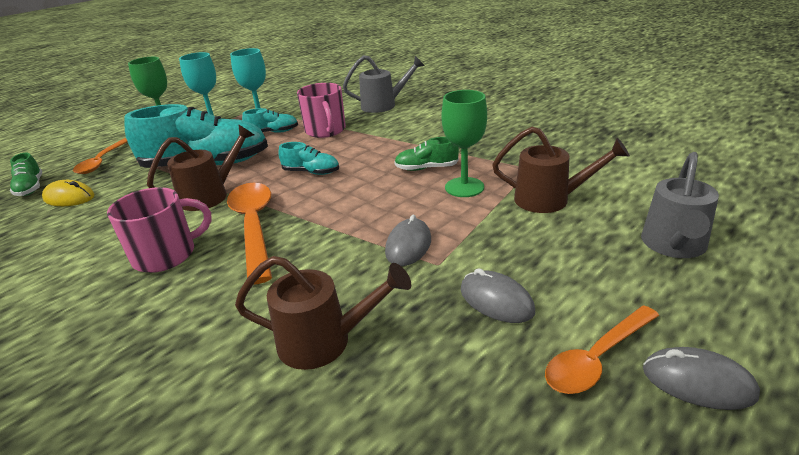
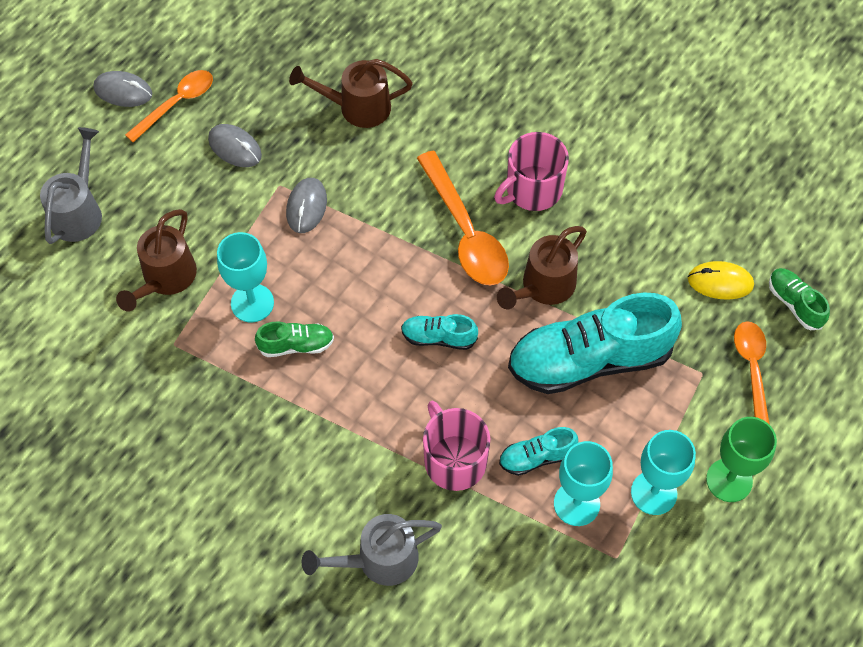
camera: 170 degrees right, 30 degrees up
green goblet [441,90,487,197] -> turquoise goblet [217,232,274,322]
brown watering can [492,127,630,213] -> brown watering can turned 75 degrees counterclockwise [116,209,197,312]

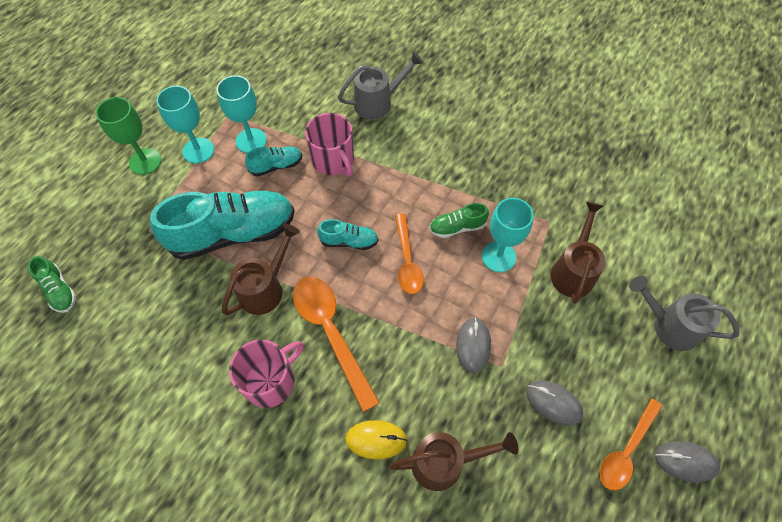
camera: 175 degrees right, 0 degrees up
grey watering can [40,127,102,244] -> grey watering can turned 105 degrees clockwise [629,276,740,351]
yellow mouse [688,261,754,300] -> yellow mouse moved to [345,420,407,459]
orange spoon [734,321,770,425] -> orange spoon moved to [395,214,424,294]

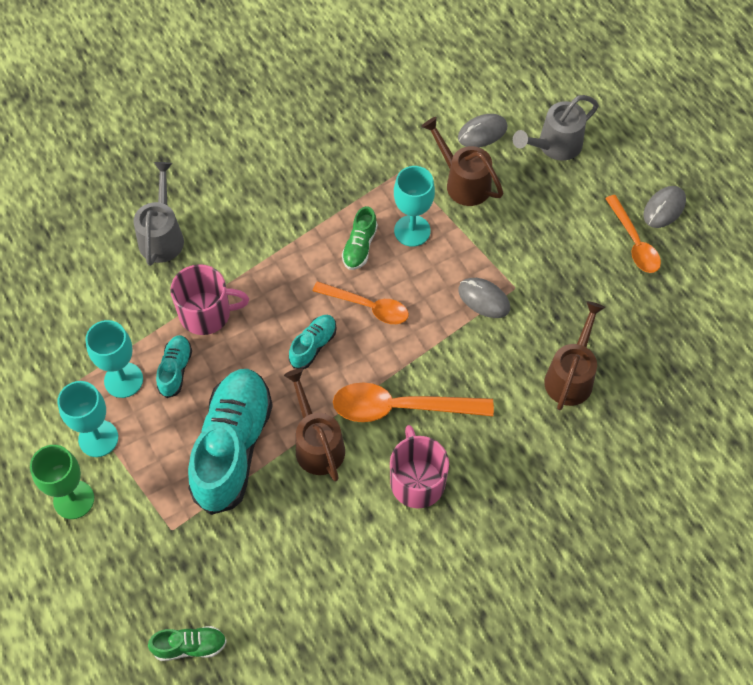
camera: 60 degrees left, 0 degrees up
yellow mouse [345,420,407,459] -> none
grey mouse [526,380,583,426] -> grey mouse moved to [458,114,507,147]

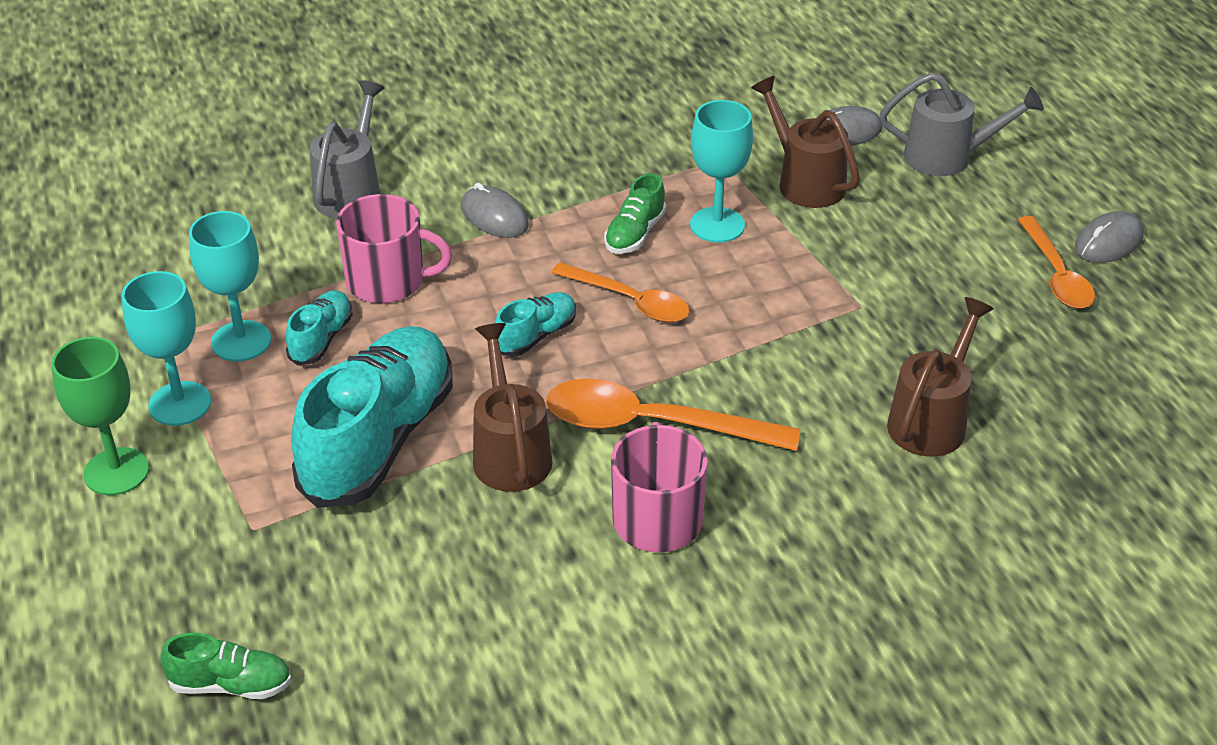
camera: 10 degrees right, 20 degrees down
grey mouse [458,278,510,318] -> grey mouse moved to [461,183,529,238]
grey watering can [513,95,599,161] -> grey watering can turned 150 degrees counterclockwise [880,72,1044,176]

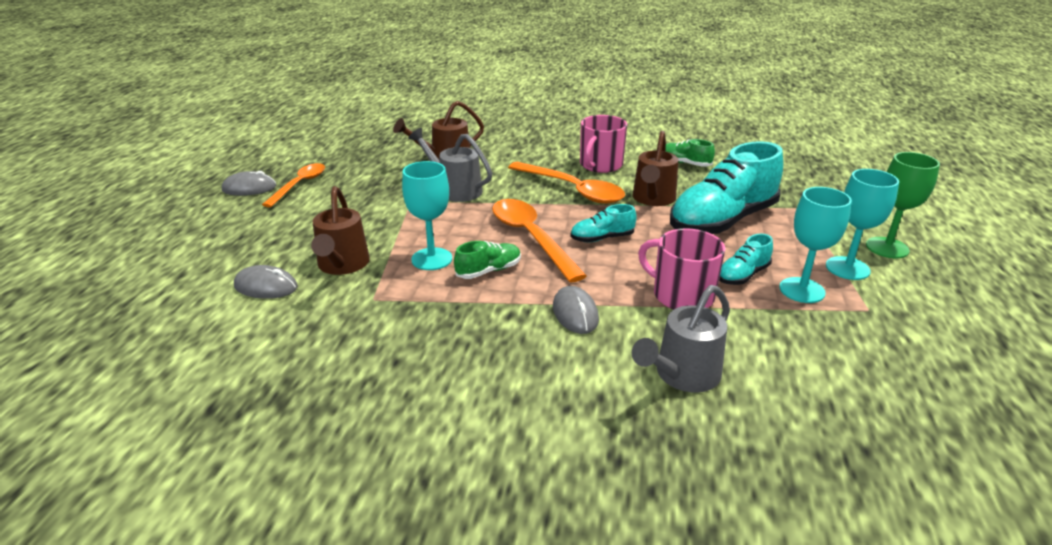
camera: 150 degrees left, 10 degrees down
green shoe [161,633,292,699] -> green shoe moved to [665,139,715,167]
orange spoon [551,262,690,322] -> orange spoon [492,199,587,283], size x1.52
grey watering can [880,72,1044,176] -> grey watering can moved to [409,128,492,202]

